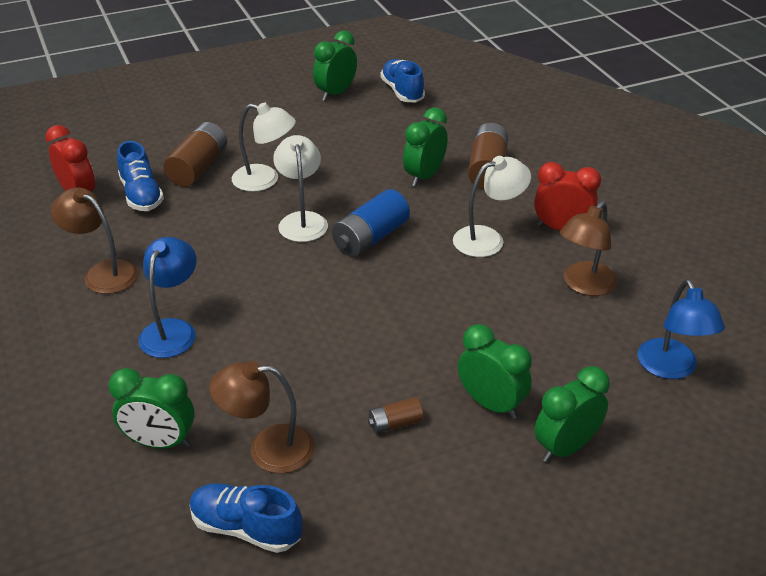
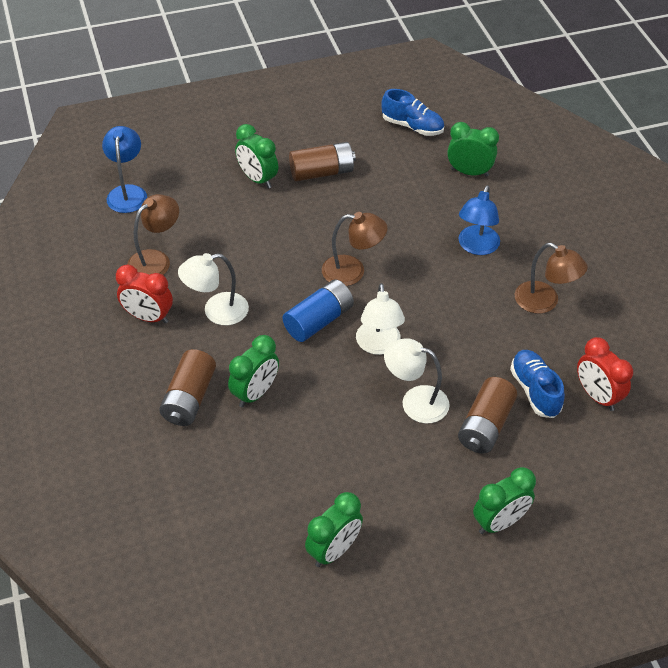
camera: 175 degrees left, 10 degrees up
brown lamp [209,361,315,474] -> brown lamp moved to [322,212,388,286]
brown battery [368,397,423,434] -> brown battery [289,142,356,181], size x1.88
blue shoe [380,59,425,102] -> none
green clock [534,366,610,462] -> green clock moved to [473,467,536,534]

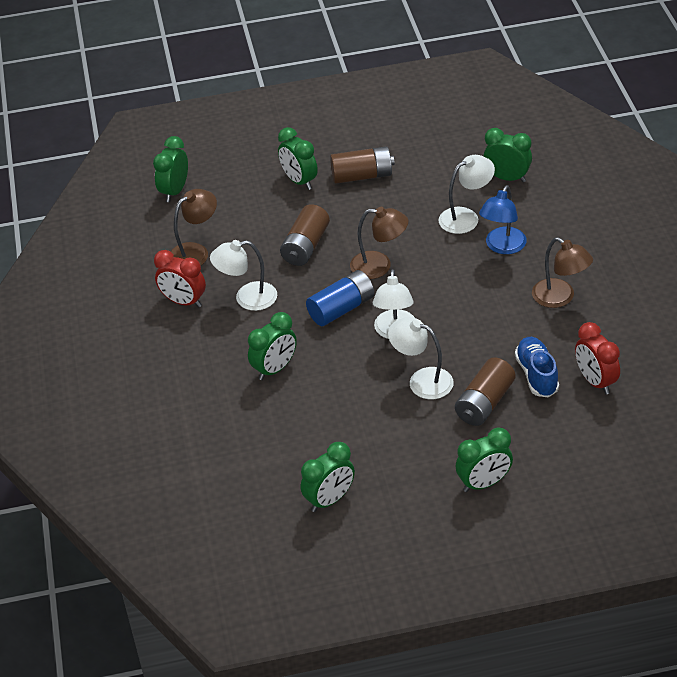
camera: 10 degrees right, 5 degrees down
blue lamp [102,126,147,213] -> green clock [153,136,188,202]
brown battery [159,349,216,426] -> brown battery moved to [280,204,330,266]
blue shoe [381,89,444,136] -> none
none -> white lamp [438,155,495,234]

